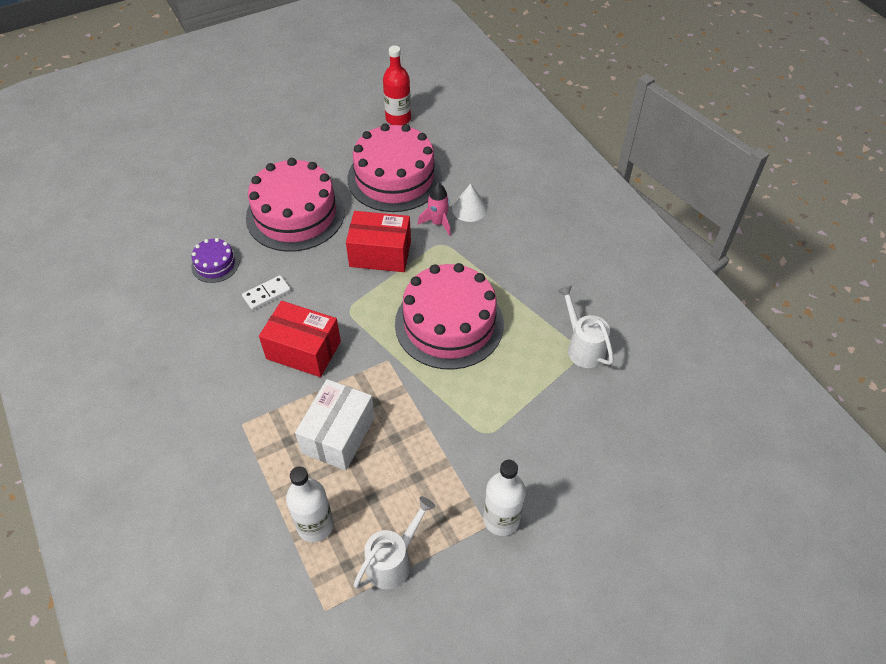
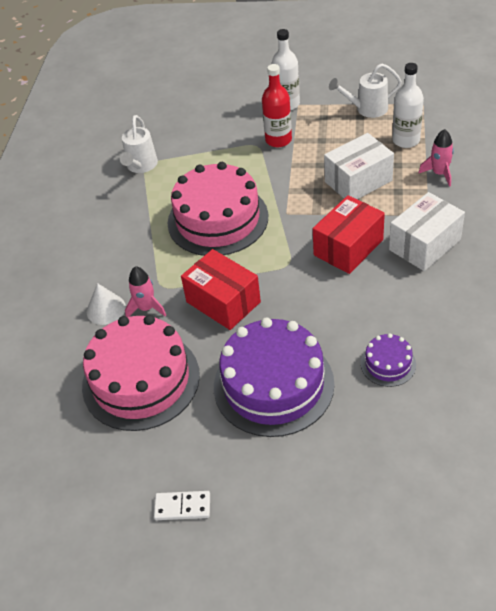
camera: 140 degrees left, 5 degrees down
white domino [242,275,291,310] -> white domino moved to [154,491,210,520]
pink cake [246,158,345,252] -> purple cake [214,317,334,437]
red box [259,301,341,377] -> red box turned 75 degrees clockwise [313,195,385,274]
red bottle [383,45,411,125] -> red bottle moved to [262,64,292,147]
none -> white box [389,192,465,271]
none -> pink rocket [418,129,454,187]

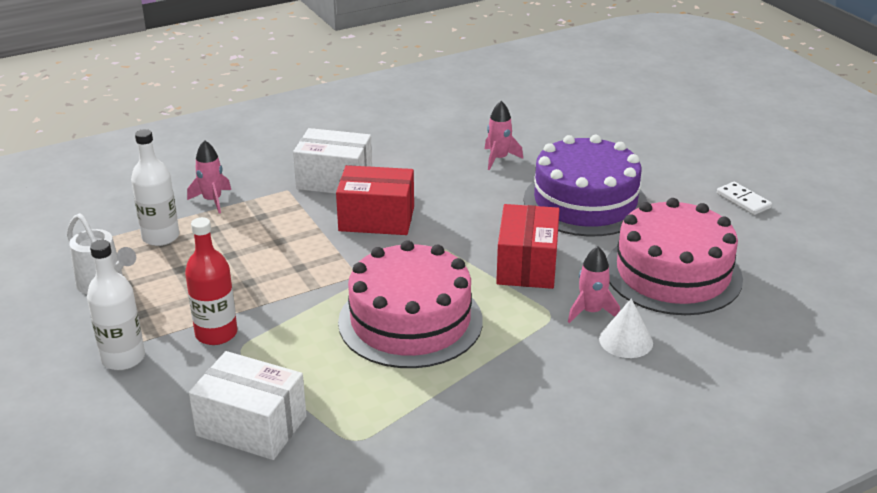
camera: 130 degrees left, 15 degrees down
white watering can [120,115,158,173] -> none
white box [324,133,394,199] -> white box moved to [189,351,307,460]
purple cake [361,333,416,387] -> pink rocket [485,101,523,170]

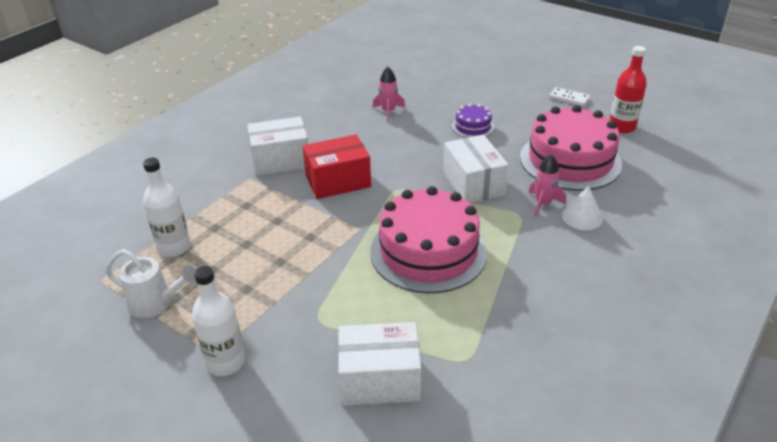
camera: 25 degrees left, 5 degrees up
red bottle [185,217,237,345] -> red bottle moved to [610,46,647,133]
pink rocket [187,140,231,213] -> none
red box [496,204,560,289] -> white box [443,135,509,203]
purple cake [524,135,648,236] -> purple cake [452,104,494,138], size x0.46

